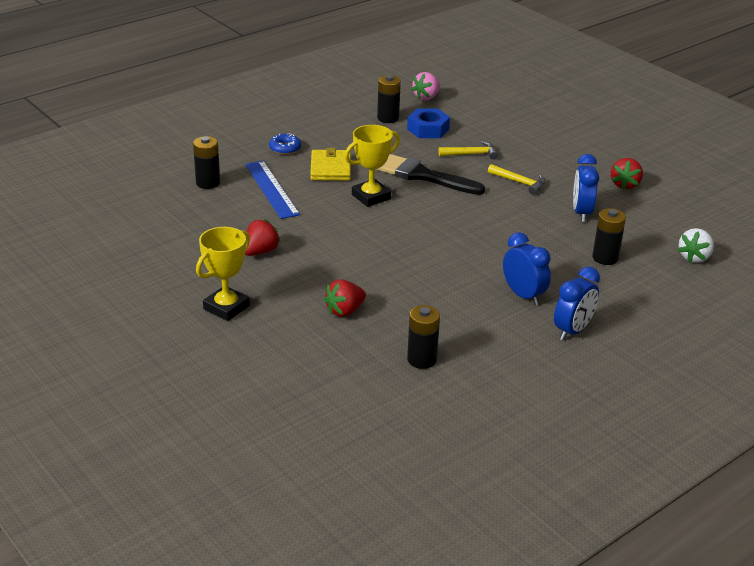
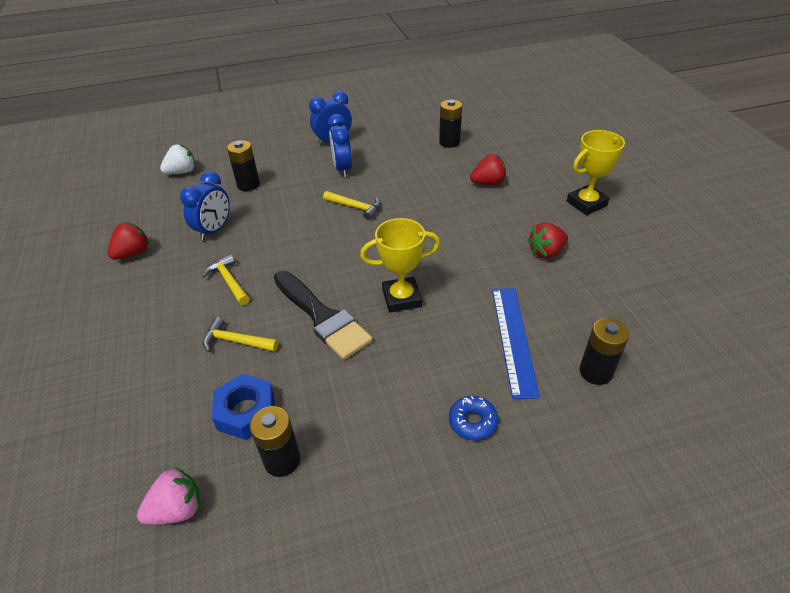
camera: 155 degrees left, 10 degrees up
yellow wallet [310,148,351,181] -> none
none -> yellow hammer [323,191,381,220]

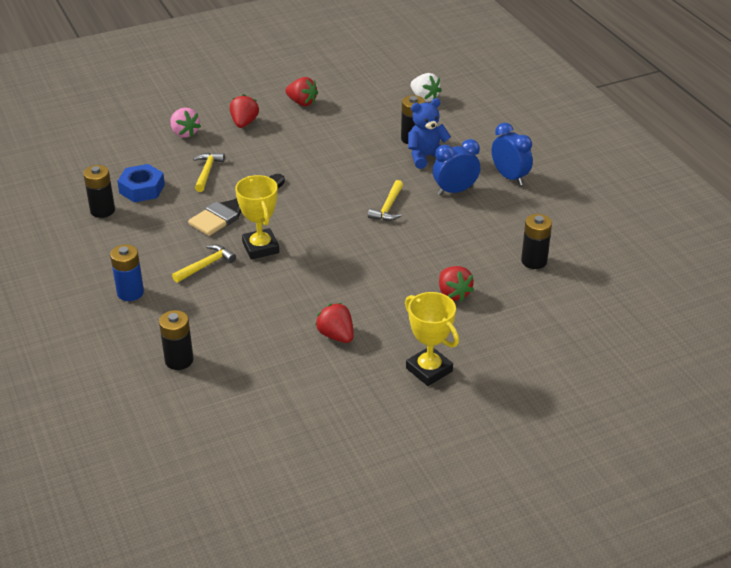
camera: 80 degrees right, 5 degrees down
pink strawberry [137,467,200,525] -> pink strawberry moved to [170,108,201,138]
blue clock [180,171,230,241] -> none
yellow hammer [202,254,250,305] -> yellow hammer moved to [172,244,236,283]
blue donut [449,396,498,441] -> blue battery [110,244,144,301]
blue ruler [492,288,540,399] -> none
none -> red strawberry [230,94,259,128]
none -> blue teddy bear [408,98,451,169]

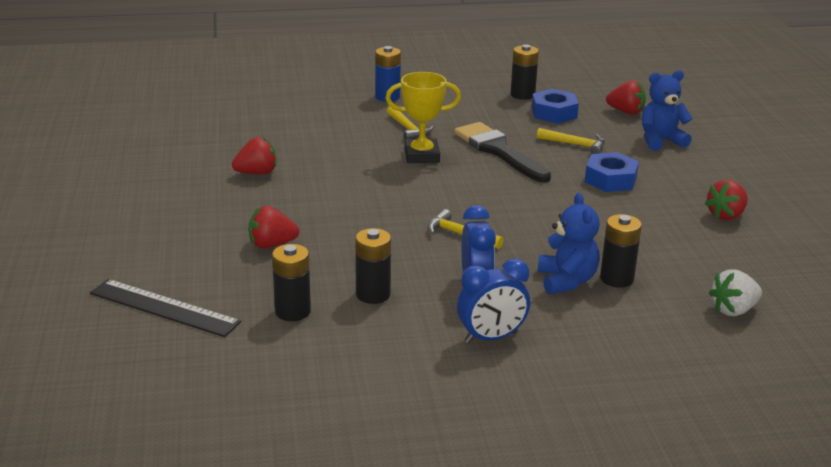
camera: 105 degrees right, 10 degrees down
black battery [159,310,193,370] -> black battery moved to [355,228,391,304]
pink strawberry [170,108,201,138] -> blue teddy bear [642,70,693,151]
red strawberry [230,94,259,128] -> red strawberry moved to [606,81,646,115]
yellow trophy [405,292,459,386] -> none
none -> black ruler [90,279,241,337]
none -> blue nut [585,152,639,192]

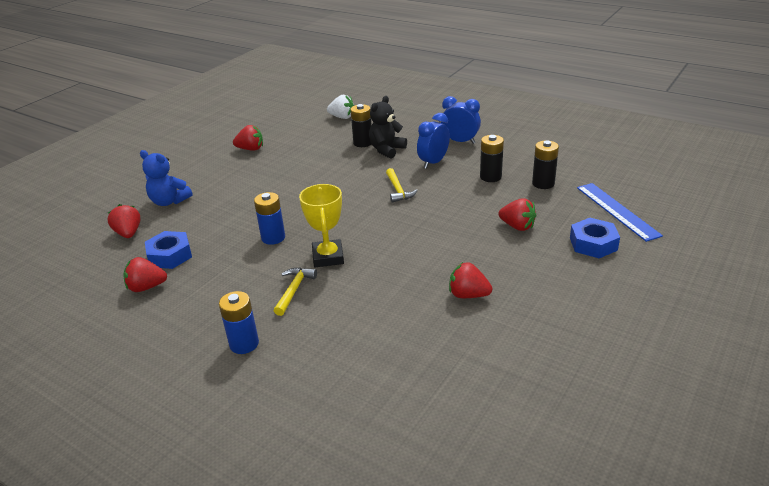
camera: 135 degrees left, 5 degrees up
black ruler [90,279,241,337] -> blue ruler [577,183,663,242]
yellow trophy [386,72,461,163] -> yellow trophy turned 45 degrees clockwise [299,184,344,267]
black brush [454,122,551,182] -> blue battery [254,192,285,245]
black battery [510,44,539,100] -> red strawberry [123,257,167,292]
yellow hammer [537,128,605,154] -> none
blue teddy bear [538,193,600,294] -> black teddy bear [369,96,407,158]
blue nut [585,152,639,192] -> blue nut moved to [570,218,620,258]

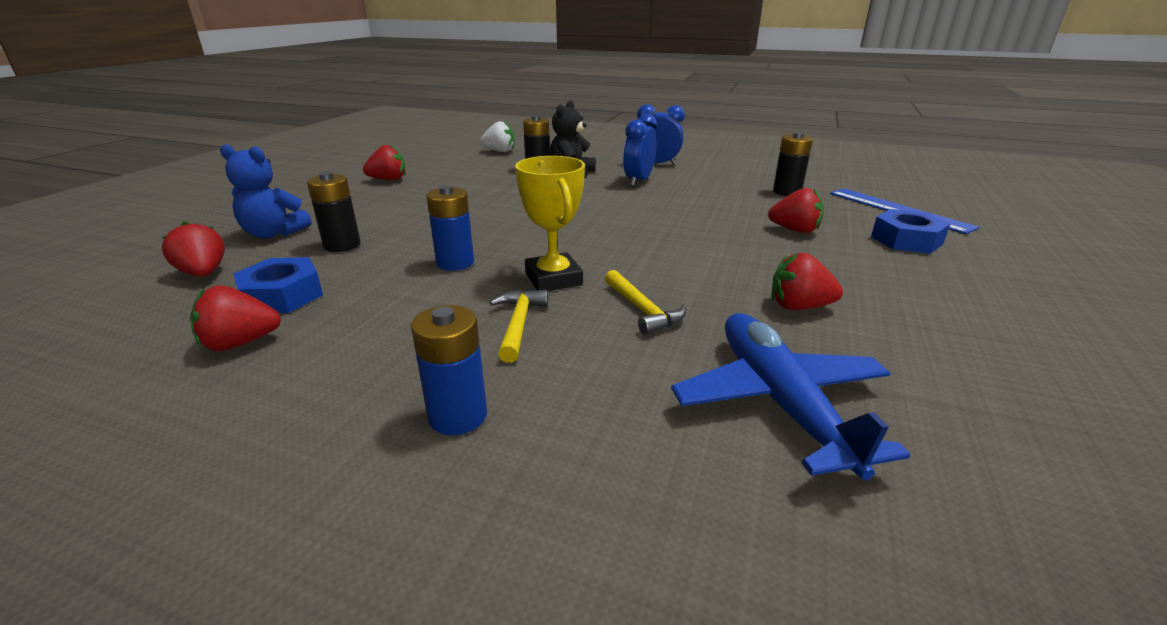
camera: 15 degrees left, 5 degrees down
yellow hammer [386,168,418,203] -> yellow hammer moved to [605,270,686,335]
black battery [480,135,504,182] -> black battery moved to [307,172,361,252]
none -> blue plane [671,313,910,480]

